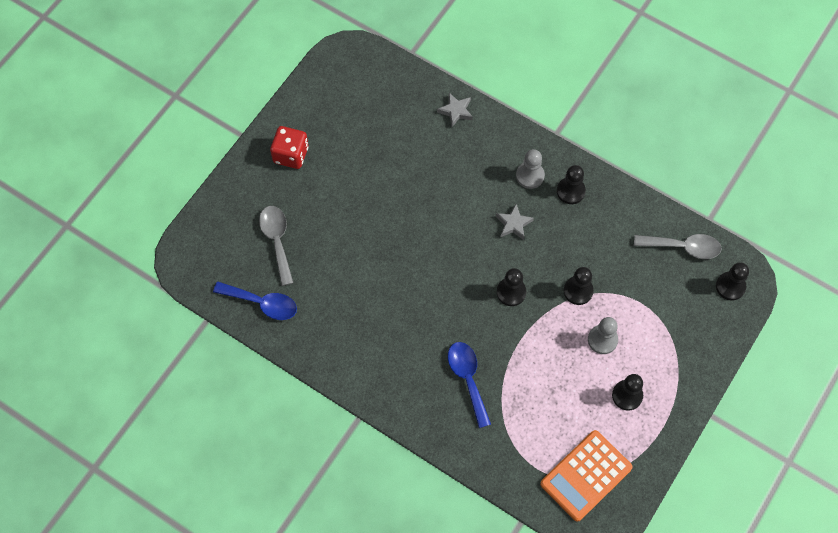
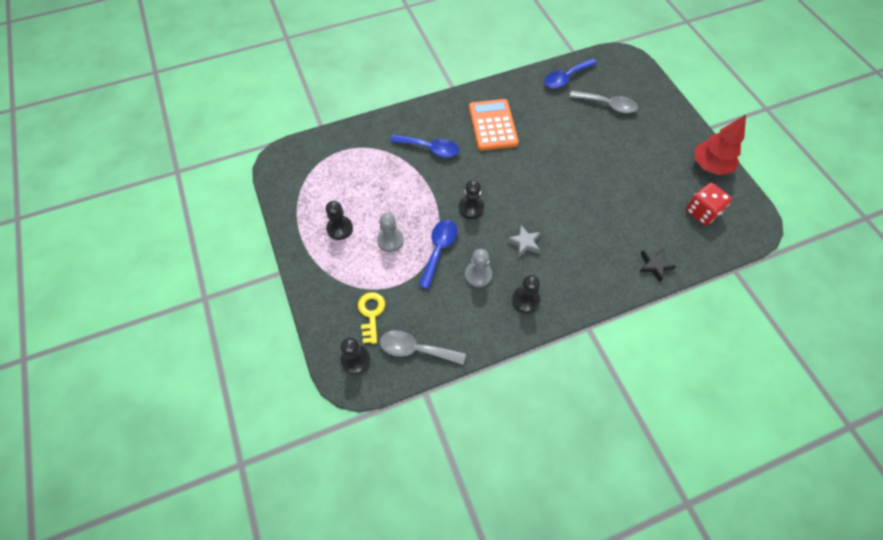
camera: 125 degrees right, 5 degrees down
red dice [270,126,308,169] -> red dice moved to [686,183,732,225]
grey star [437,93,473,127] -> black star [639,249,676,282]
grey pawn [516,149,545,189] -> grey pawn moved to [465,249,492,287]
orange calculator [540,430,633,522] -> orange calculator moved to [469,99,519,151]
black pawn [564,267,594,305] -> blue spoon [418,220,457,289]
grey spoon [634,234,722,259] -> grey spoon turned 60 degrees clockwise [380,330,466,365]
none -> yellow key [358,292,385,344]
none -> red tree [694,115,746,175]

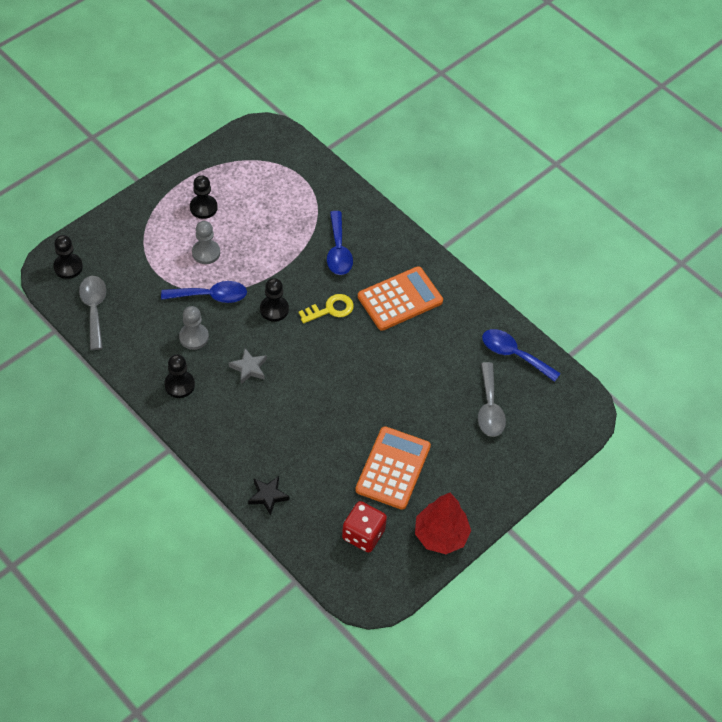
camera: 65 degrees right, 5 degrees down
yellow key [358,292,385,344] -> yellow key moved to [299,294,354,323]
none -> orange calculator [355,426,431,510]

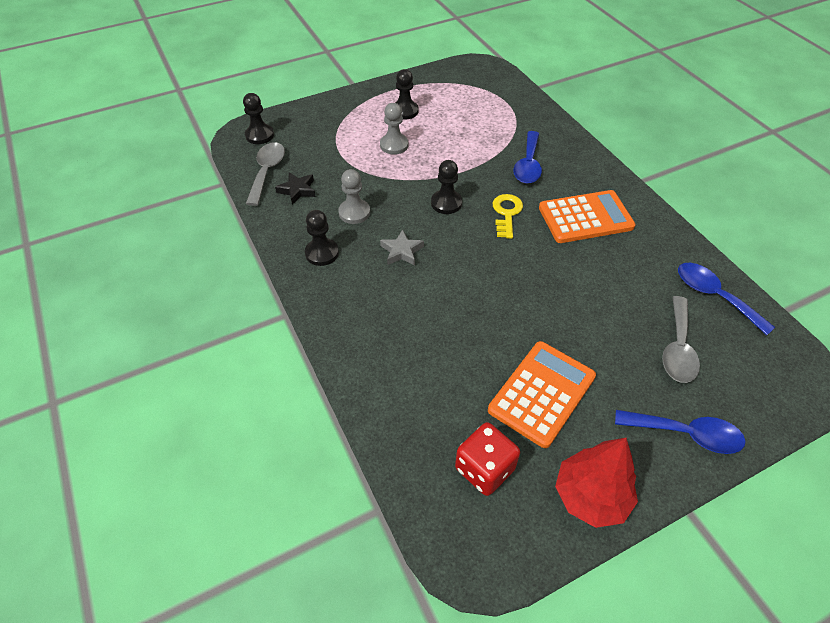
camera: 20 degrees right, 5 degrees down
blue spoon [161,281,247,303] -> blue spoon moved to [615,410,746,454]
black star [248,476,290,516] -> black star moved to [275,172,316,205]
yellow key [299,294,354,323] -> yellow key turned 75 degrees counterclockwise [493,194,523,239]

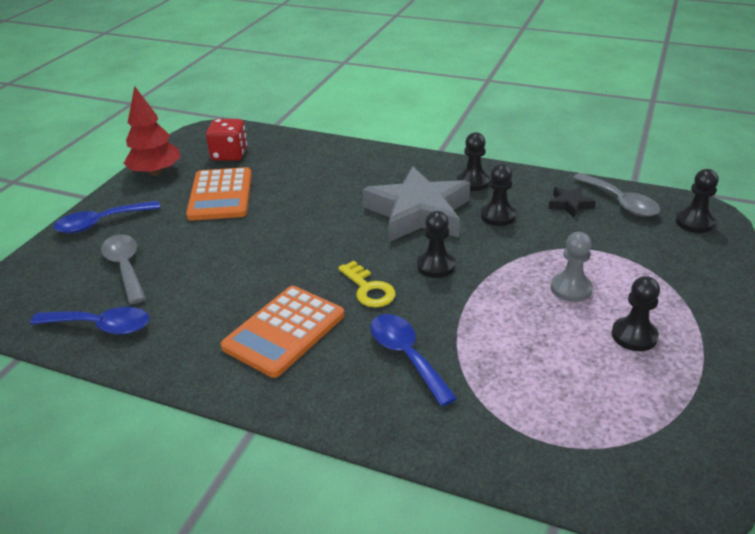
camera: 140 degrees right, 15 degrees down
grey pawn [338,169,370,224] -> black pawn [480,164,516,226]
grey star [380,229,424,266] -> grey star [363,166,470,242], size x2.38

